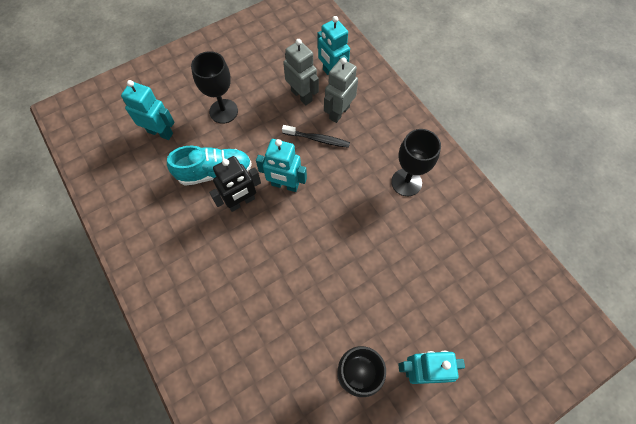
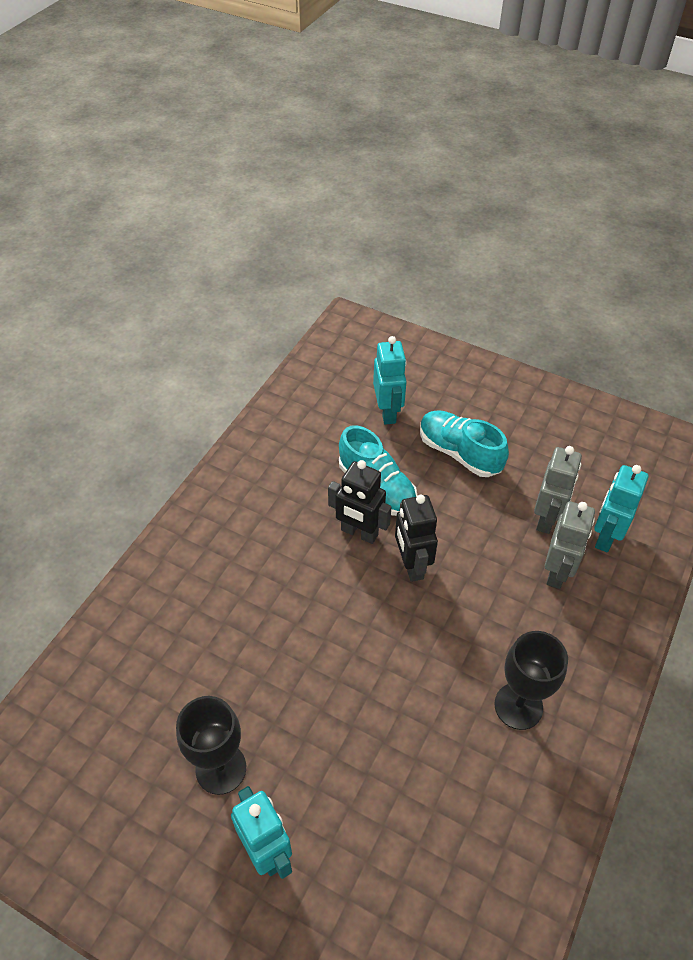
camera: 60 degrees right, 15 degrees down
black goblet [191,51,238,124] -> turquoise shoe [420,410,509,477]
turquoise robot [256,139,307,192] -> black robot [395,495,438,582]
black toothbrush [282,125,350,148] -> none
grey robot [324,57,358,123] -> grey robot turned 105 degrees clockwise [545,501,595,589]

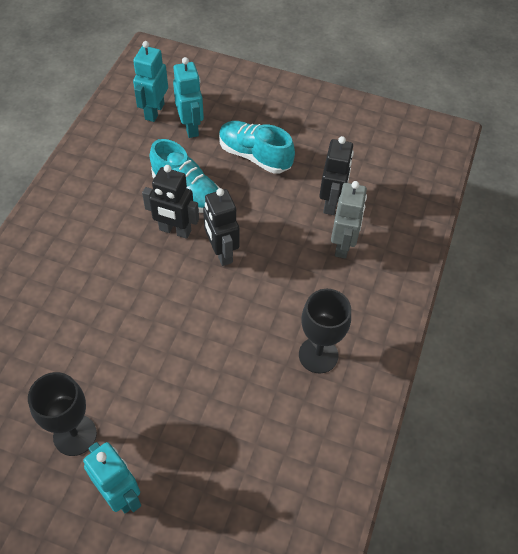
camera: 10 degrees left, 5 degrees up
grey robot [534,446,582,534] -> black robot [319,136,354,215]
turquoise robot [594,465,648,552] -> turquoise robot moved to [133,41,168,122]

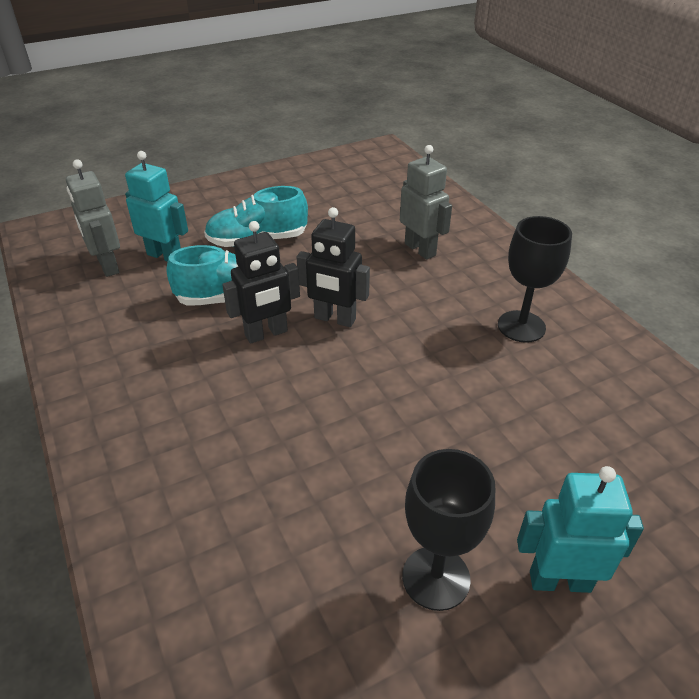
camera: 45 degrees left, 15 degrees down
turquoise robot [133,41,168,122] -> grey robot [66,160,120,277]
black robot [319,136,354,215] -> none

